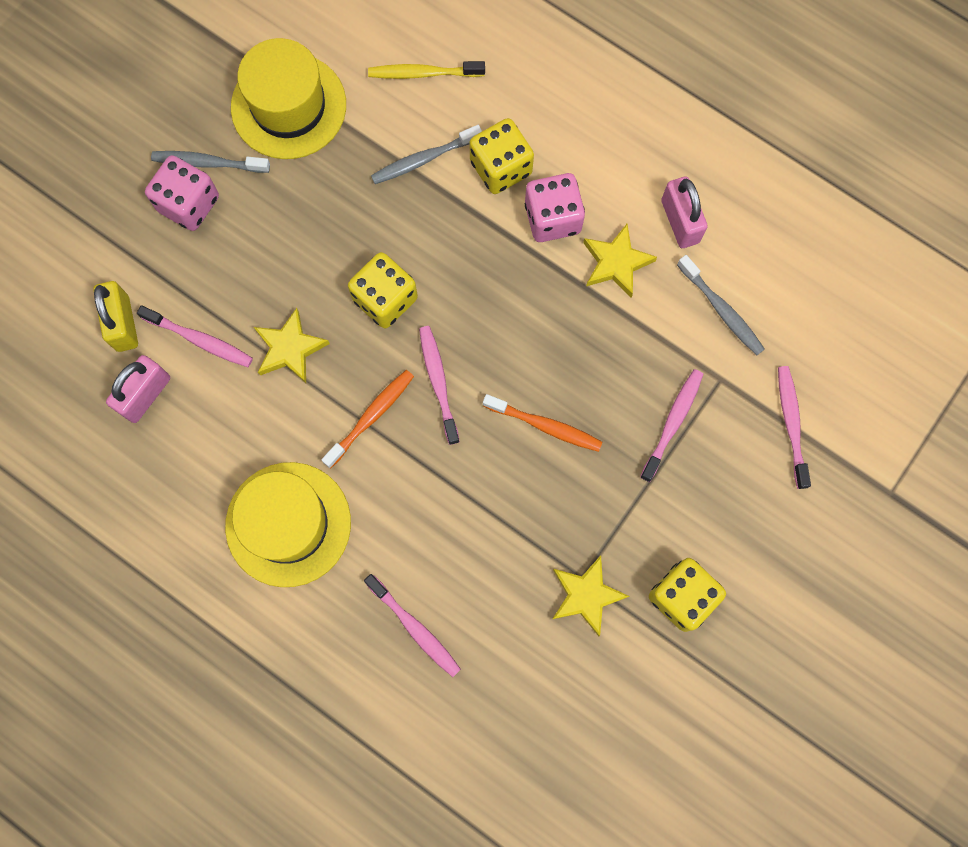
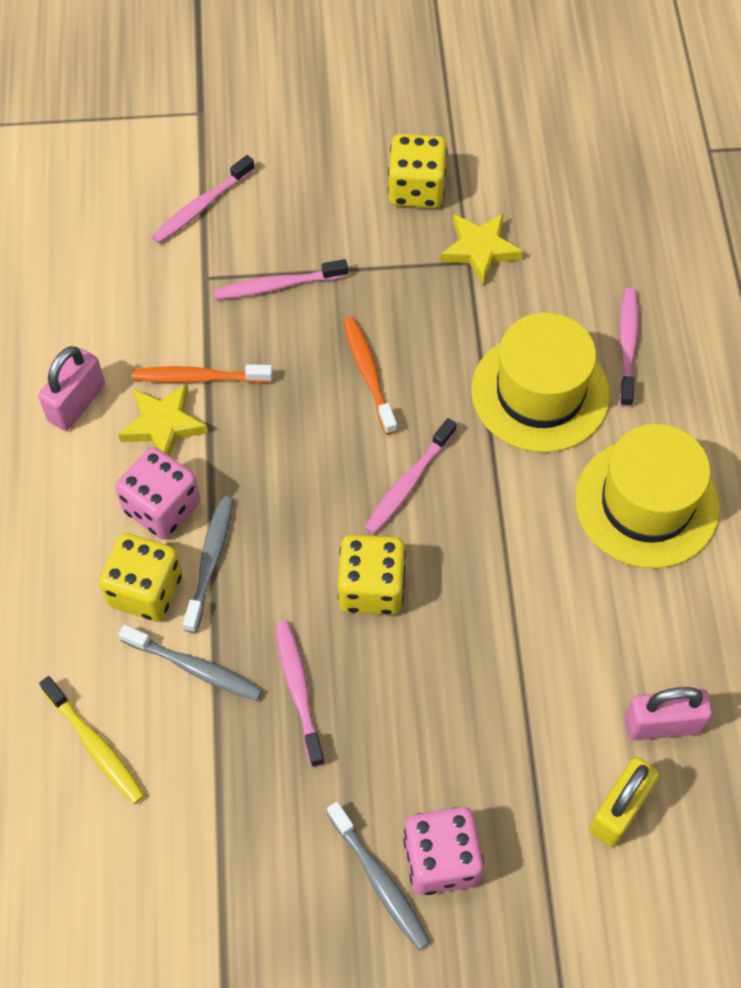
camera: 130 degrees left, 15 degrees down
pink toothbrush [137,305,253,367] -> pink toothbrush moved to [275,621,325,767]
yellow hat [231,38,346,159] -> yellow hat moved to [471,313,610,452]
yellow star [254,308,330,383] -> none
orange toothbrush [322,370,414,468] -> orange toothbrush moved to [132,365,273,383]
grey toothbrush [677,255,765,355] -> grey toothbrush moved to [183,496,233,633]

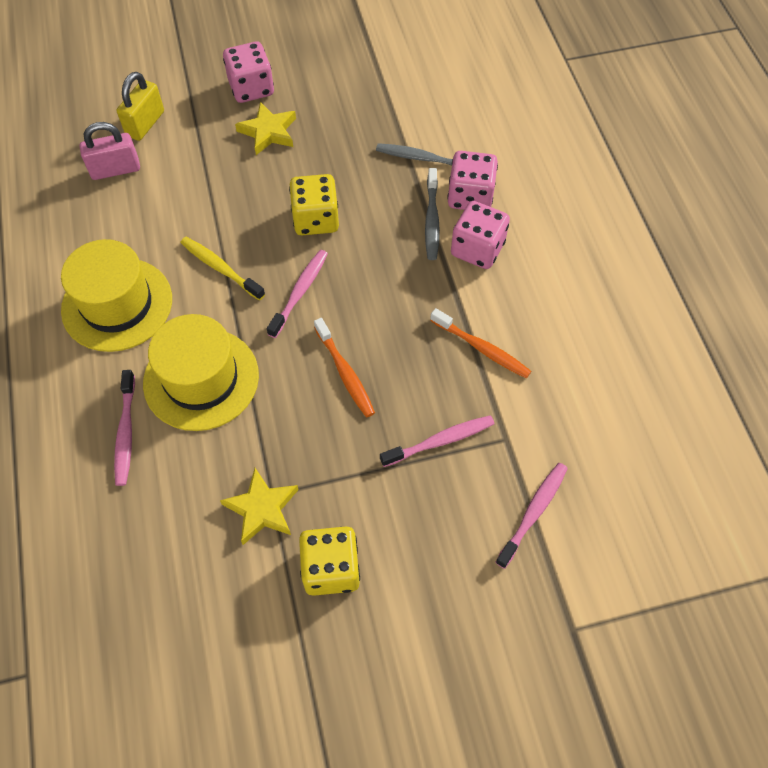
camera: 170 degrees right, 0 degrees up
pink padlock [38,346,105,431] -> none
yellow toothbrush [39,676,145,804] -> yellow toothbrush moved to [180,237,265,301]
yellow dice [99,533,182,622] -> pink dice [447,151,498,210]
yellow star [118,384,208,456] -> yellow star moved to [235,102,296,155]
orange toothbrush [132,365,273,383] -> orange toothbrush turned 45 degrees clockwise [430,308,531,378]
pink toothbrush [275,621,325,767] -> none
grey toothbrush [327,802,430,951] -> none

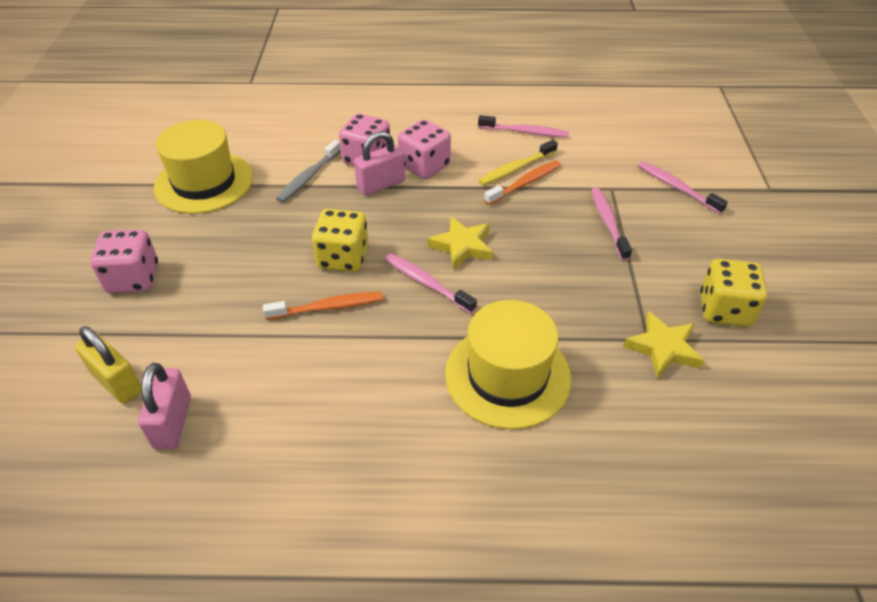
camera: 75 degrees left, 15 degrees down
yellow hat [61,239,172,352] -> yellow hat moved to [154,120,253,214]
pink toothbrush [114,370,135,486] -> pink toothbrush moved to [478,115,569,138]
yellow toothbrush [180,237,265,301] -> yellow toothbrush moved to [478,140,558,185]
yellow star [235,102,296,155] -> yellow star moved to [427,216,493,270]
orange toothbrush [314,318,375,417] -> orange toothbrush moved to [263,292,383,320]
grey toothbrush [425,168,440,260] -> pink padlock [354,131,405,196]

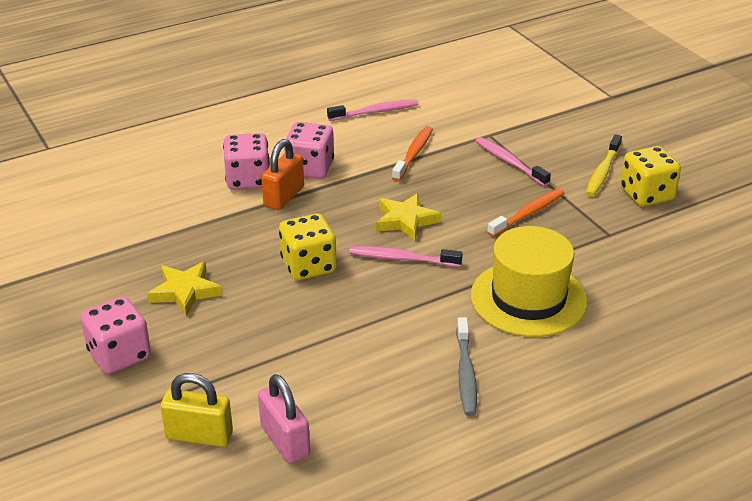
camera: 30 degrees left, 10 degrees down
yellow hat [154,120,253,214] -> none
orange toothbrush [263,292,383,320] -> orange toothbrush moved to [487,188,564,237]
grey toothbrush [276,140,341,202] -> grey toothbrush moved to [456,317,477,416]
pink padlock [354,131,405,196] -> orange padlock [261,139,304,210]
yellow toothbrush [478,140,558,185] -> yellow toothbrush moved to [586,134,622,197]
yellow star [623,311,704,378] -> yellow star moved to [147,262,222,316]
pink toothbrush [638,161,728,214] -> none

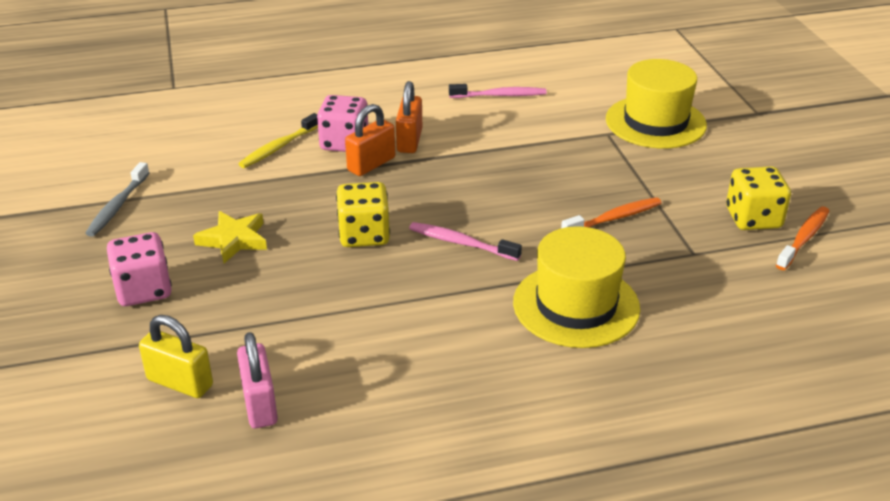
camera: 15 degrees right, 0 degrees up
pink dice [284,122,334,179] -> orange padlock [396,81,422,153]
yellow star [376,193,441,241] -> none
orange toothbrush [392,126,433,181] -> orange toothbrush moved to [776,206,829,270]
grey toothbrush [456,317,477,416] -> grey toothbrush moved to [85,162,149,237]
pink toothbrush [476,137,551,186] -> none
yellow toothbrush [586,134,622,197] -> yellow toothbrush moved to [238,113,318,168]
none -> yellow hat [606,59,707,148]

